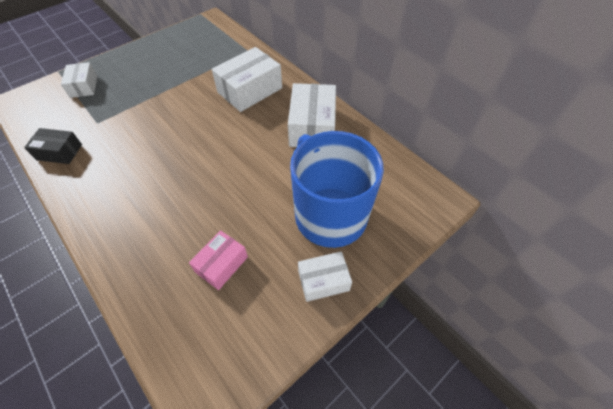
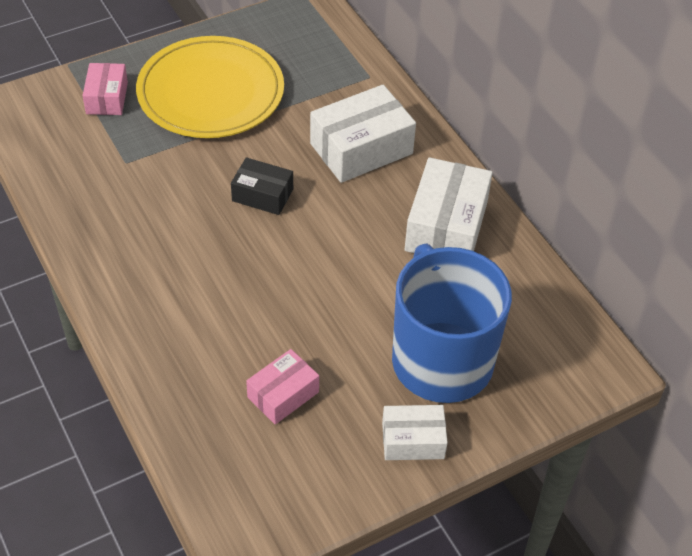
camera: 10 degrees right, 5 degrees down
black box [24,128,82,164] -> black box moved to [231,157,293,215]
white box [61,62,97,98] -> pink box [82,63,128,115]
none -> yellow plate [136,36,284,138]

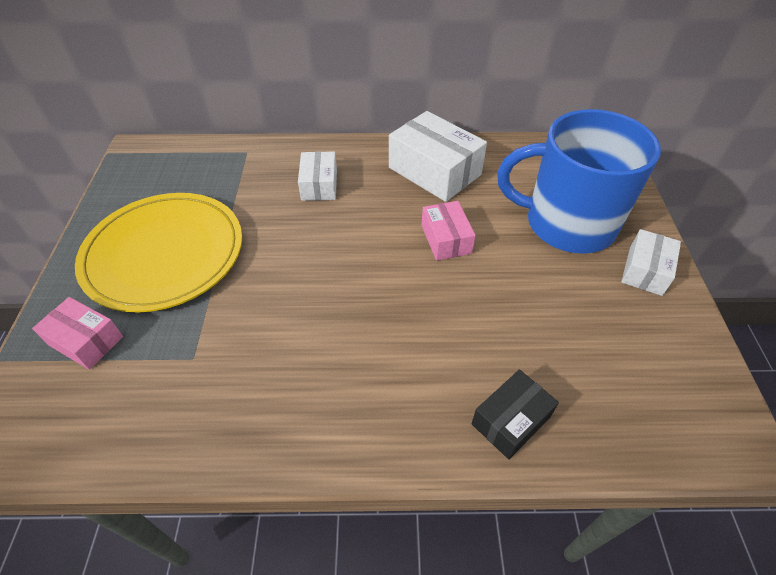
camera: 60 degrees left, 0 degrees up
black box [231,157,293,215] -> black box moved to [472,370,559,459]
pink box [246,349,319,424] -> pink box moved to [421,201,476,261]
white box [310,85,416,183] -> white box [298,151,337,201], size x0.59

